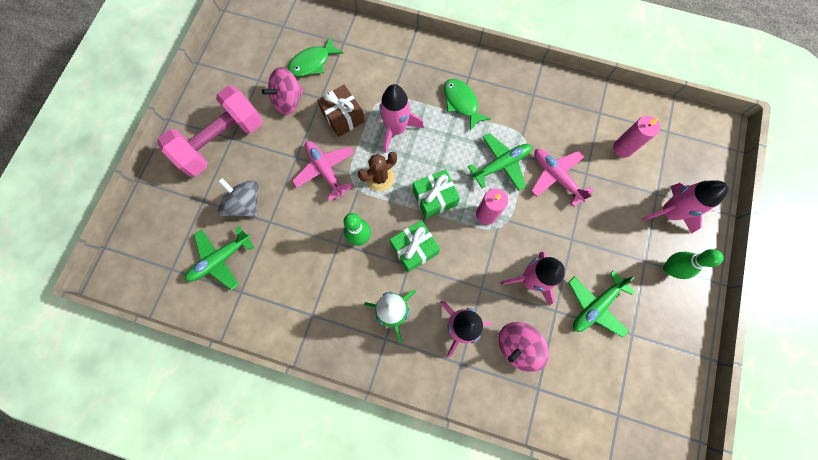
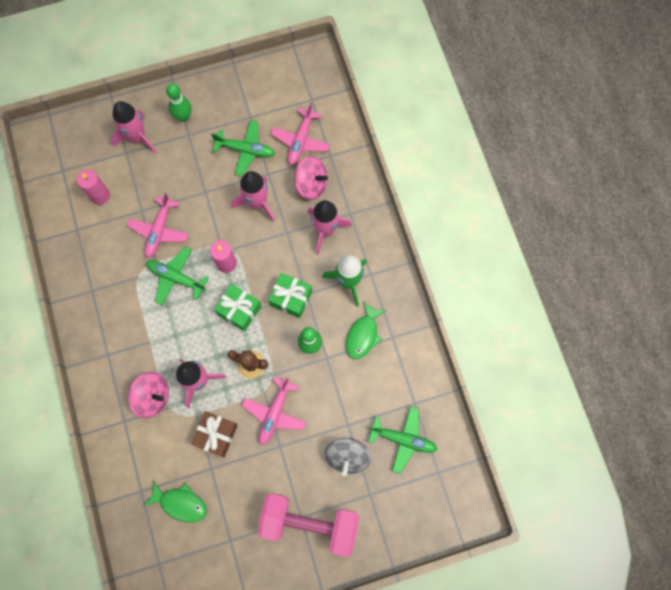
camera: 125 degrees left, 0 degrees up
pink spinning top [262,67,303,115] -> pink spinning top moved to [128,372,169,418]
green fish [444,79,491,131] -> green fish moved to [346,301,386,359]
none -> pink plane [271,103,330,165]

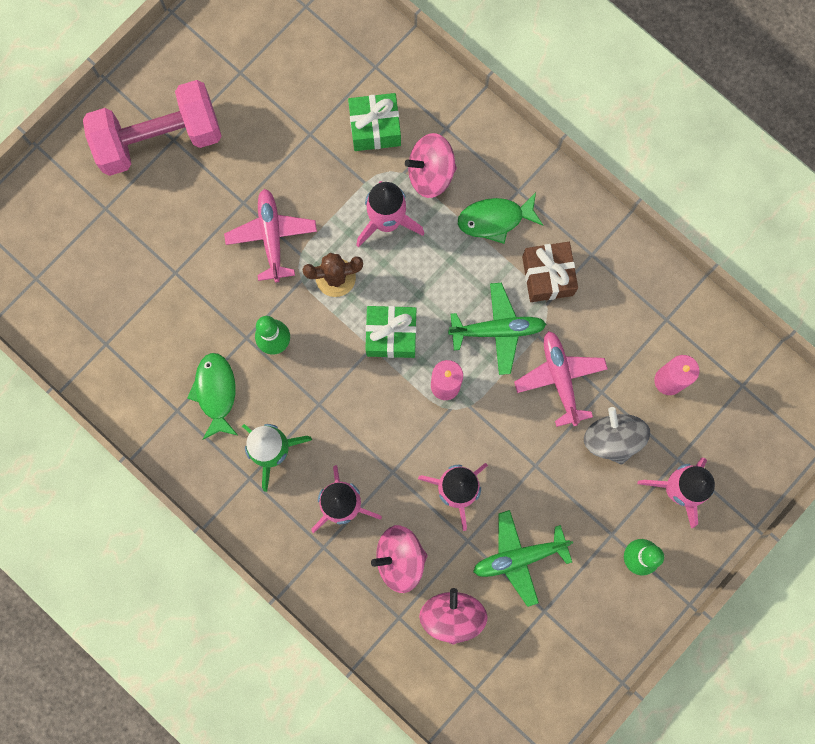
camera: 150 degrees right, 5 degrees up
green fish [144,480,207,522] -> green fish moved to [458,193,543,244]
brown gift [191,411,238,457] -> brown gift moved to [522,242,578,302]
green gift [268,273,312,318] -> green gift moved to [348,93,401,151]
pink plane [271,103,330,165] -> pink spinning top [419,588,488,645]
grey spinning top [324,437,371,476] -> grey spinning top moved to [584,407,650,464]
green plane [368,406,438,474] -> none

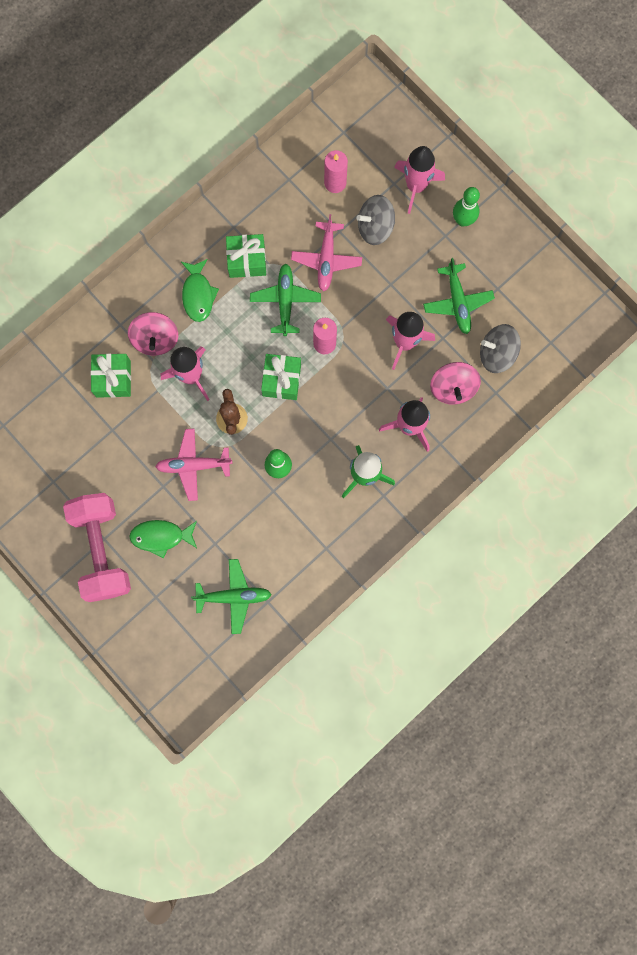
camera: 85 degrees left, 0 degrees up
green fish [187,353,238,440] -> green fish moved to [129,520,197,559]
pink spinning top [419,588,488,645] -> grey spinning top [480,324,521,373]
pink plane [514,331,608,427] -> pink plane turned 75 degrees counterclockwise [291,214,362,292]
brown gift [522,242,578,302] -> green gift [226,234,266,278]
none -> green plane [191,559,272,634]

